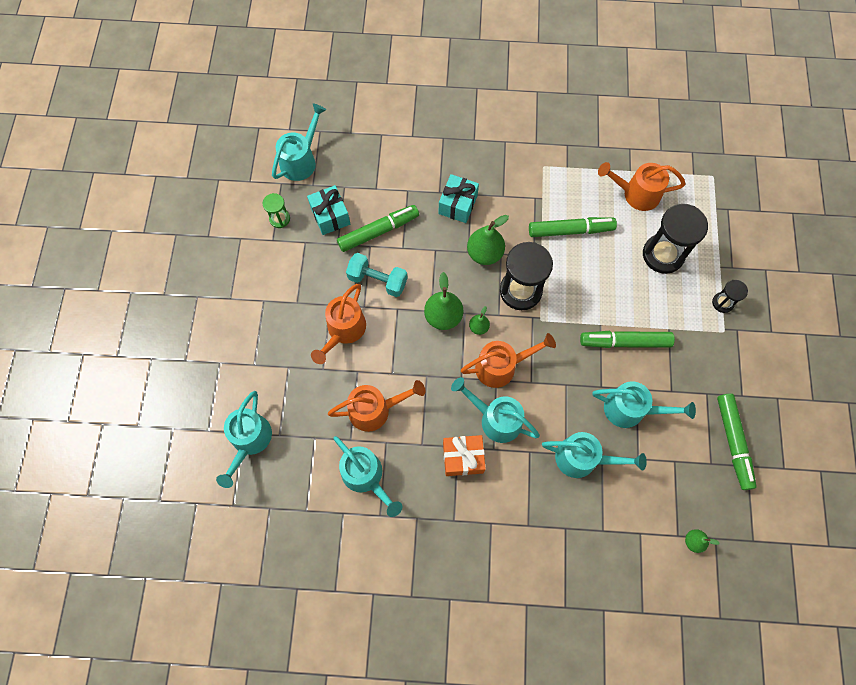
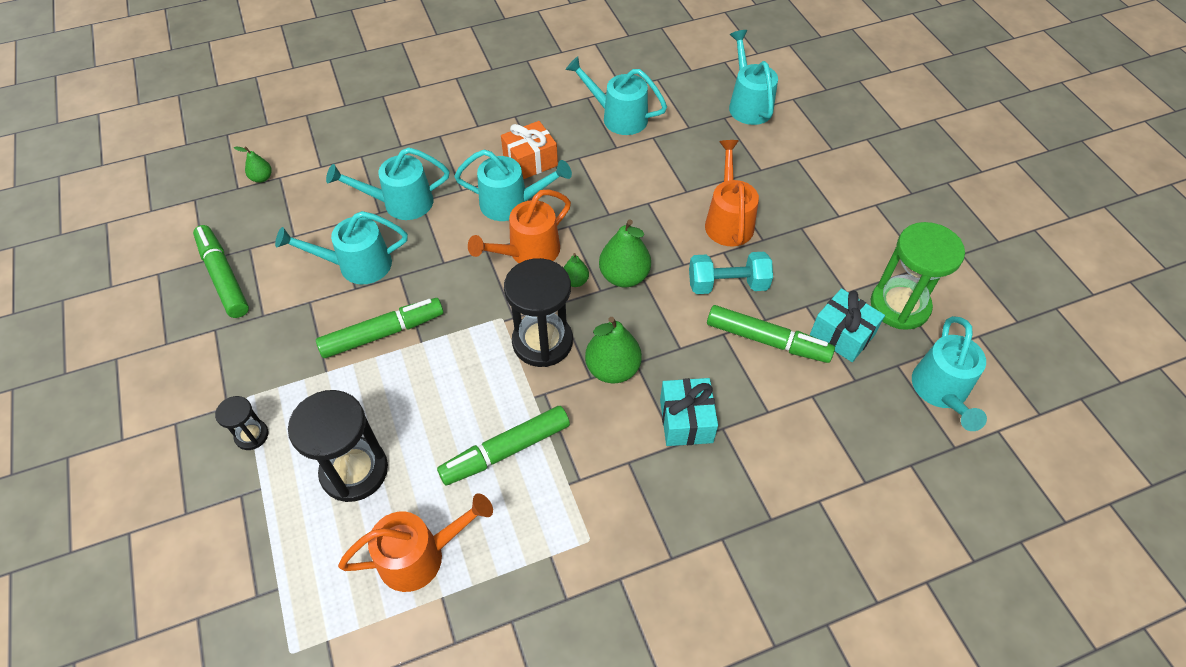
camera: 155 degrees right, 15 degrees down
green hourglass [263,193,290,228] -> green hourglass [871,222,965,330], size x1.98
orange watering can [328,380,425,432] -> none
green marker [337,205,419,252] -> green marker turned 105 degrees counterclockwise [707,305,835,363]

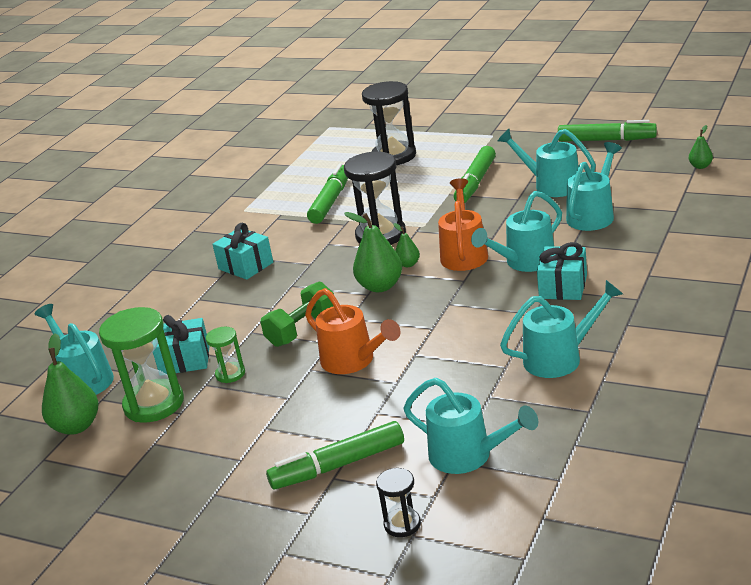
camera: 140 degrees right, 25 degrees down
black hourglass [215,396,268,450] -> black hourglass moved to [376,468,421,537]
turquoise watering can [275,211,408,285] -> turquoise watering can turned 90 degrees counterclockwise [498,129,596,197]
orange watering can [338,493,493,592] -> none
orange gift [501,121,558,179] -> turquoise gift [537,242,587,300]
green pear [585,317,642,383] -> green pear moved to [42,333,99,435]
turquoise dumbbell [689,252,773,294] -> green dumbbell [260,281,334,347]
green marker [707,305,835,363] -> green marker moved to [266,421,404,489]
none -> green hourglass [206,327,245,383]

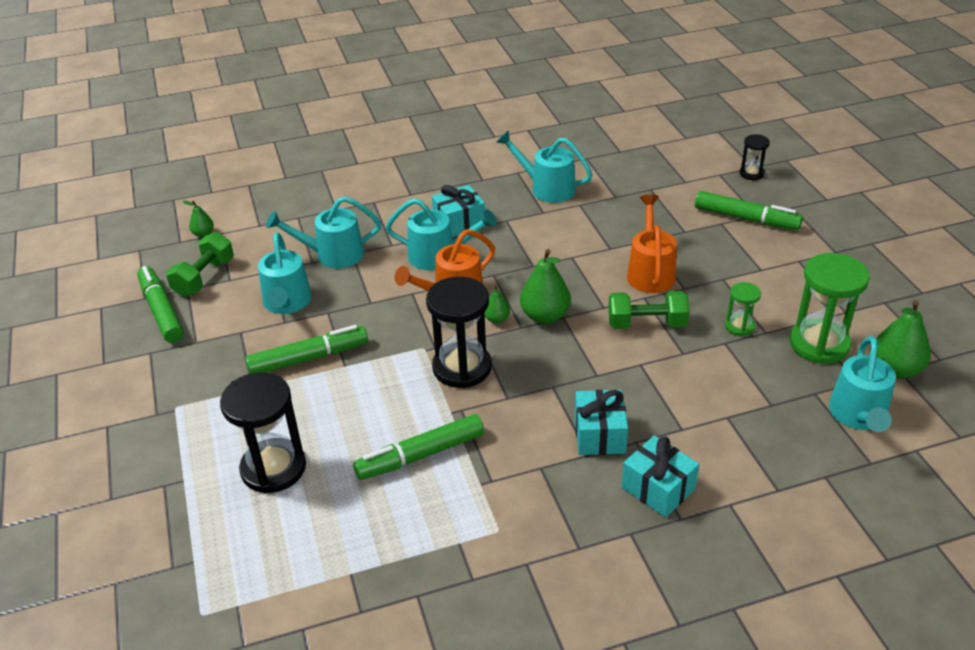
camera: 135 degrees left, 10 degrees up
turquoise gift [153,315,209,374] -> turquoise gift moved to [622,435,699,517]
turquoise watering can [403,378,538,474] -> none
none -> green dumbbell [166,232,234,297]

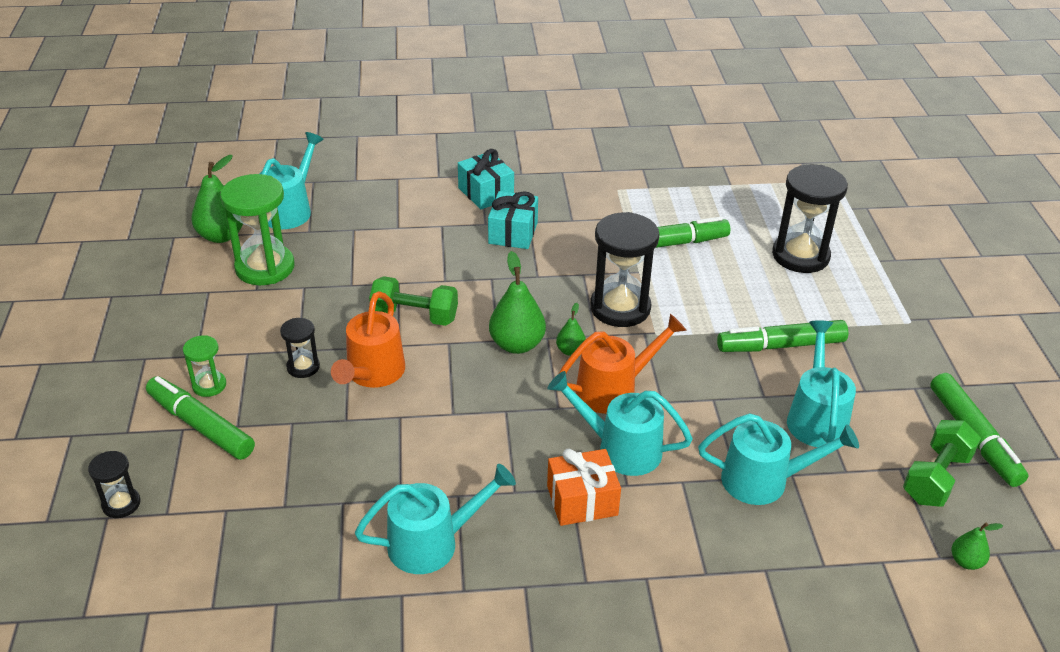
camera: 170 degrees left, 0 degrees up
turquoise gift [432,185,486,237] -> orange gift [547,448,621,526]
turquoise watering can [497,131,593,203] -> turquoise watering can turned 60 degrees counterclockwise [355,464,516,574]
green hourglass [725,282,761,336] -> green hourglass moved to [183,335,226,397]
none -> black hourglass [280,318,320,378]

